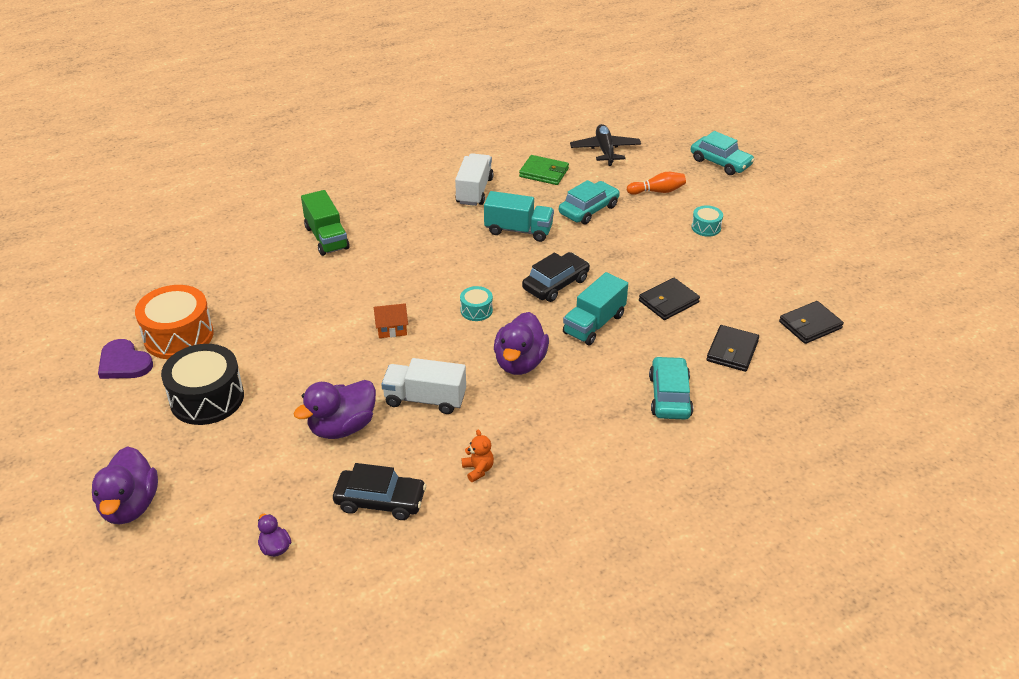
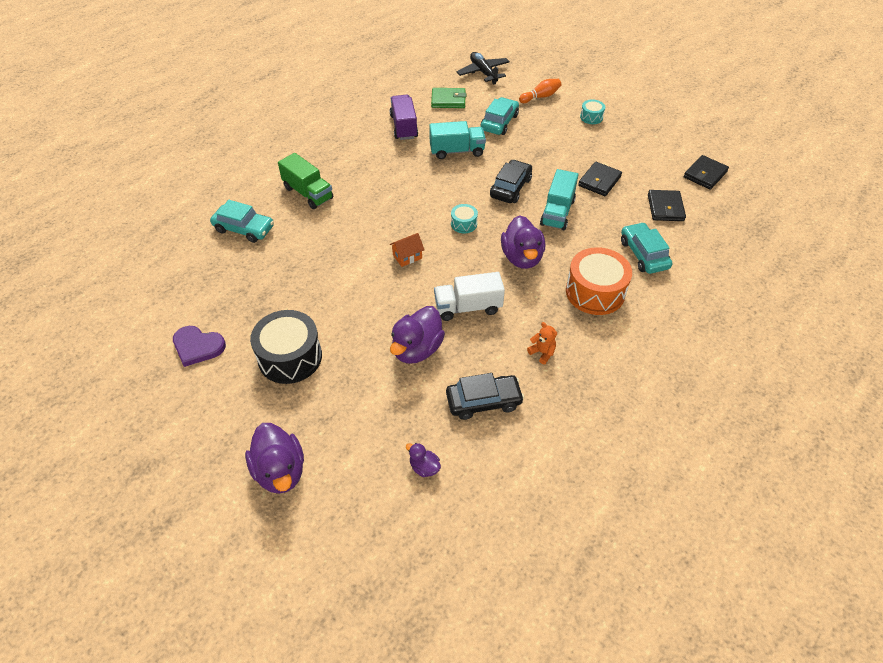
camera: 20 degrees left, 10 degrees up
orange drum [135,285,214,359] -> orange drum moved to [566,247,632,315]
white truck [455,153,494,206] -> purple truck [390,95,418,140]
turquoise car [691,131,755,175] -> turquoise car moved to [210,200,274,243]

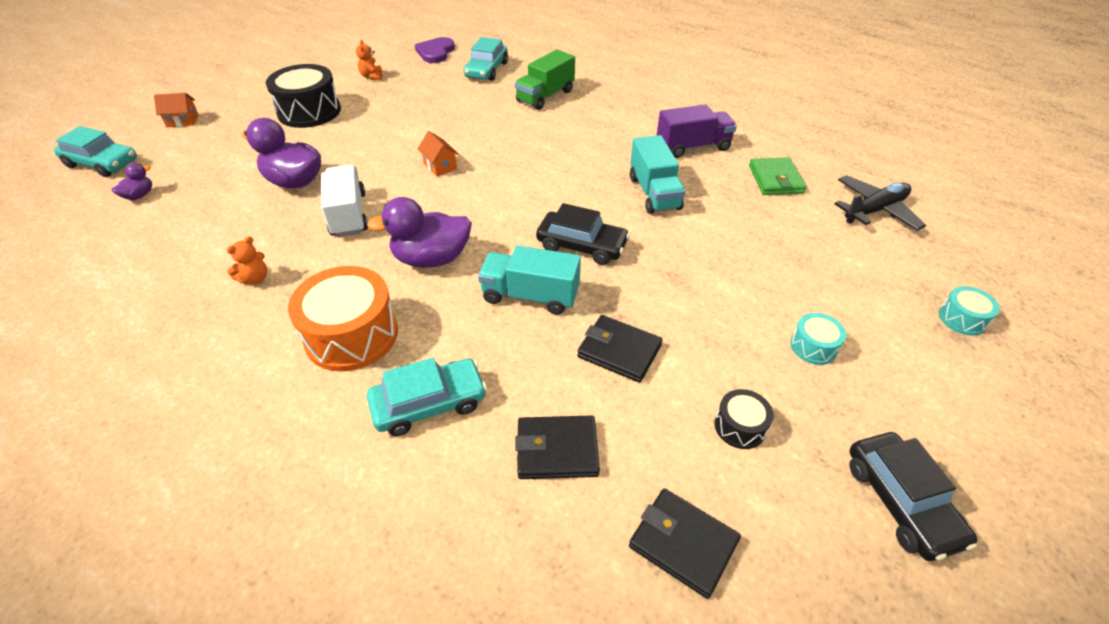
camera: 85 degrees right, 5 degrees down
purple heart [173,326,226,367] -> purple heart moved to [415,37,455,63]
purple duck [245,423,304,494] -> orange house [154,93,199,127]
black car [446,373,524,420] -> black car moved to [849,432,977,561]
turquoise drum [451,204,478,233] -> turquoise drum moved to [939,286,1000,335]
turquoise car [480,97,519,135] -> turquoise car moved to [54,126,137,177]
orange bowling pin [519,79,561,103] -> none
none -> orange teddy bear [356,40,382,80]
none -> black drum [714,389,774,449]

